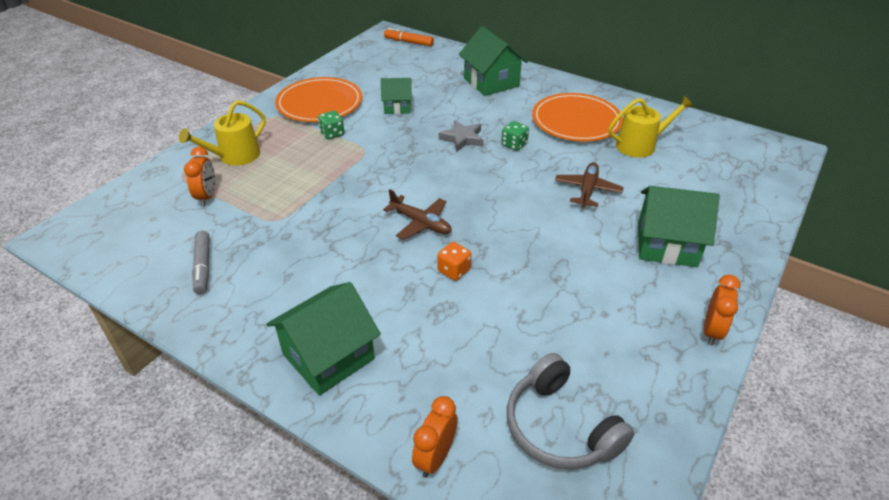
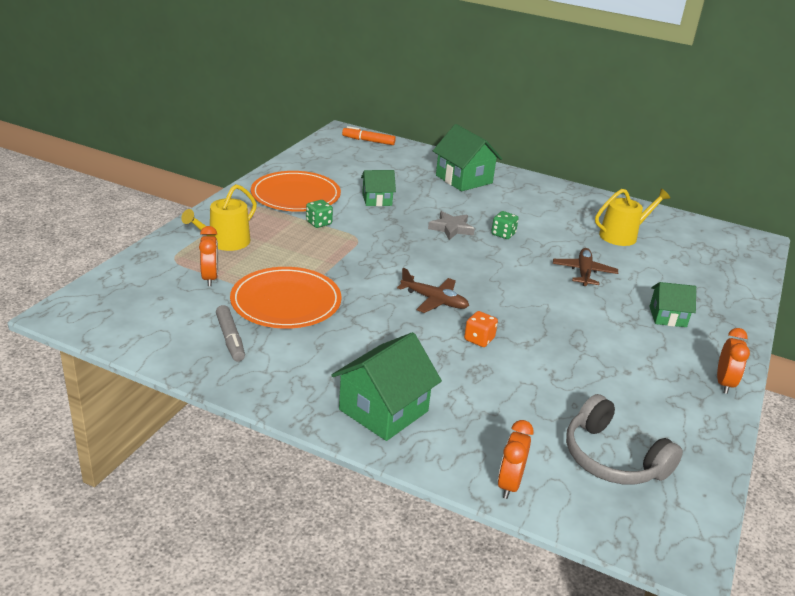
camera: 10 degrees left, 10 degrees down
orange plate [532,93,623,141] -> orange plate moved to [230,267,342,329]
green house [638,186,720,267] -> green house [649,282,696,327], size x0.60

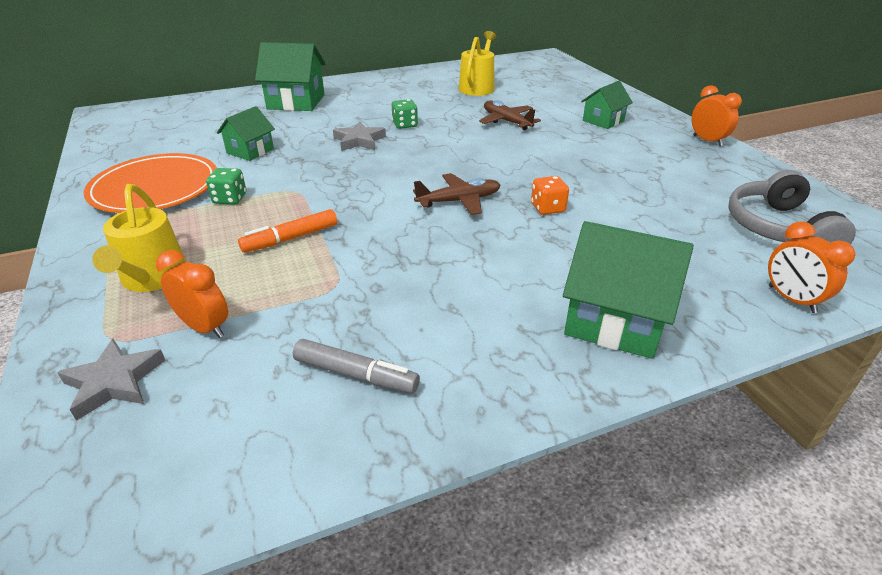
camera: 45 degrees left, 5 degrees up
orange plate [230,267,342,329] -> none
green house [331,332,442,441] -> green house turned 60 degrees counterclockwise [563,221,694,359]
orange marker [342,126,396,145] -> orange marker moved to [238,209,337,253]
grey headphones [566,394,683,485] -> grey headphones turned 90 degrees clockwise [728,170,856,244]
none -> grey star [57,339,166,421]

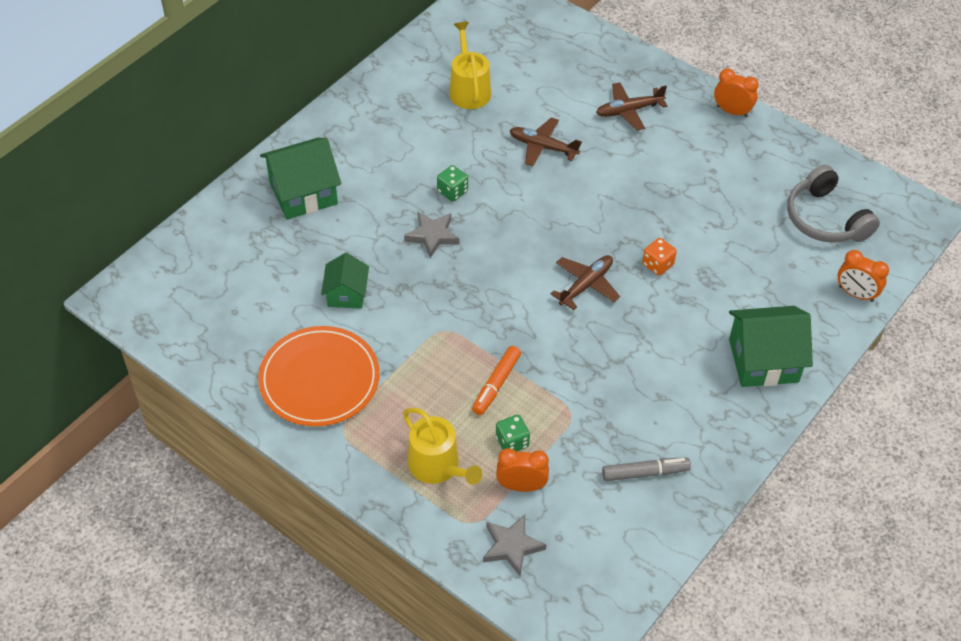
camera: 30 degrees left, 15 degrees up
green dice [206,168,246,205] -> green dice moved to [496,415,530,452]
green house [581,81,633,129] -> brown plane [596,82,668,131]

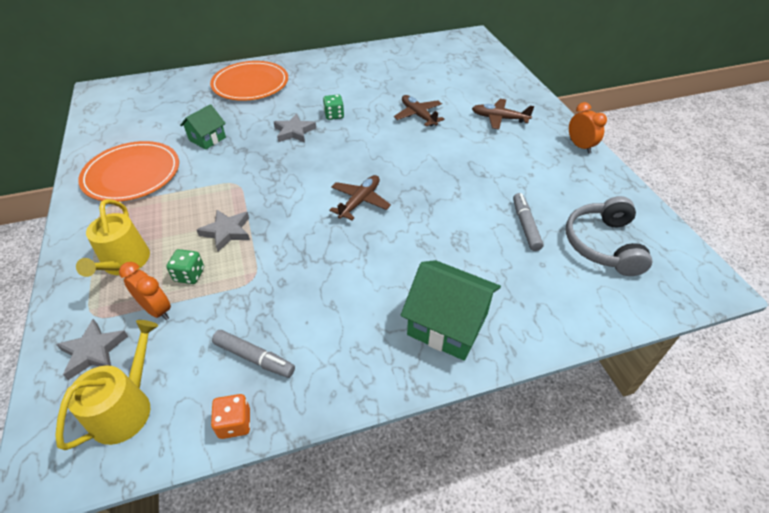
camera: 35 degrees right, 5 degrees down
green house [260,138,341,220] -> orange plate [210,61,288,101]
yellow watering can [449,22,491,109] -> yellow watering can moved to [55,320,158,450]
orange marker [472,346,521,415] -> grey star [197,210,250,252]
brown plane [551,255,620,310] -> brown plane turned 45 degrees counterclockwise [329,175,391,220]
orange dice [642,238,677,276] -> orange dice moved to [211,394,250,439]
orange clock [838,250,889,302] -> none
none -> grey marker [513,193,544,251]

